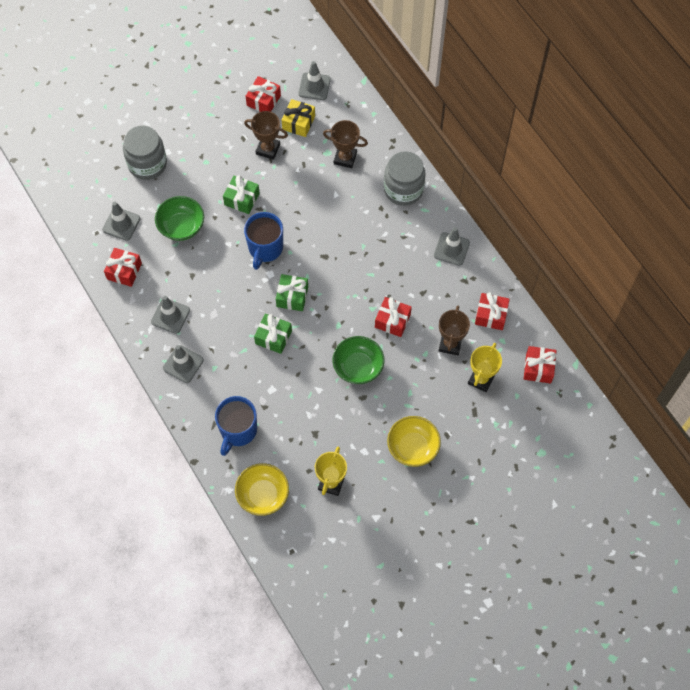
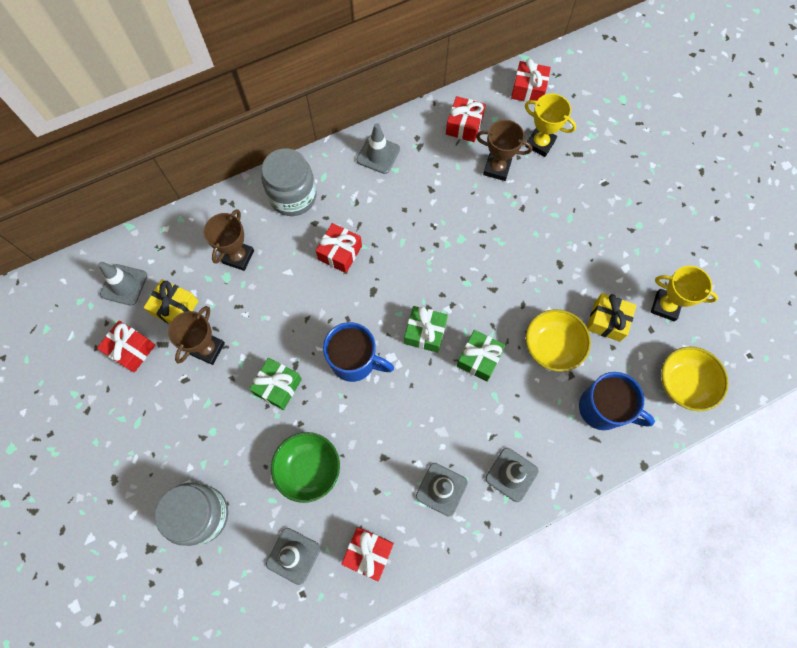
camera: 85 degrees left, 5 degrees up
green bowl [332,336,385,384] -> none
red gift [375,297,412,337] -> red gift moved to [315,223,362,273]
yellow bowl [387,416,441,467] -> yellow bowl moved to [526,309,591,372]
none -> yellow gift [587,293,636,342]

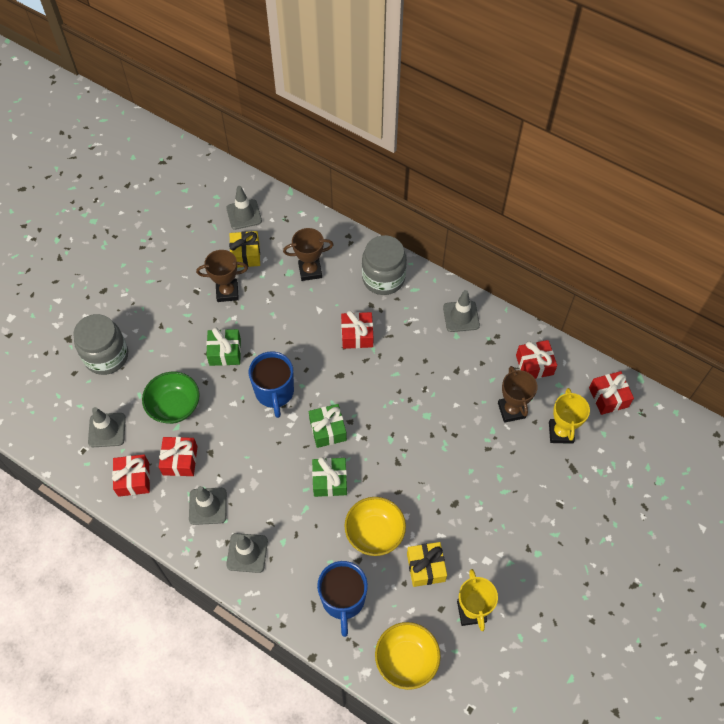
camera: 60 degrees right, 10 degrees down
red gift [97,320,155,372] -> red gift moved to [159,437,197,476]

